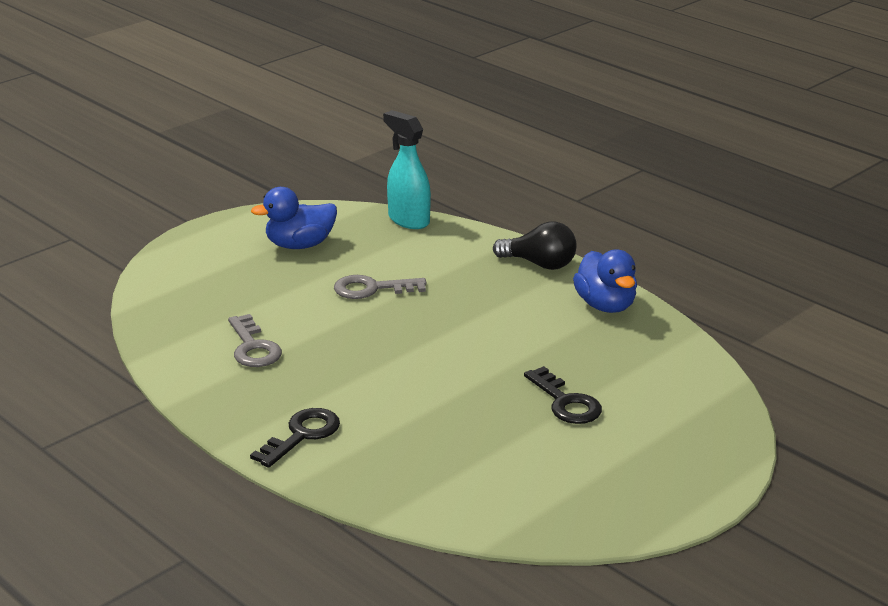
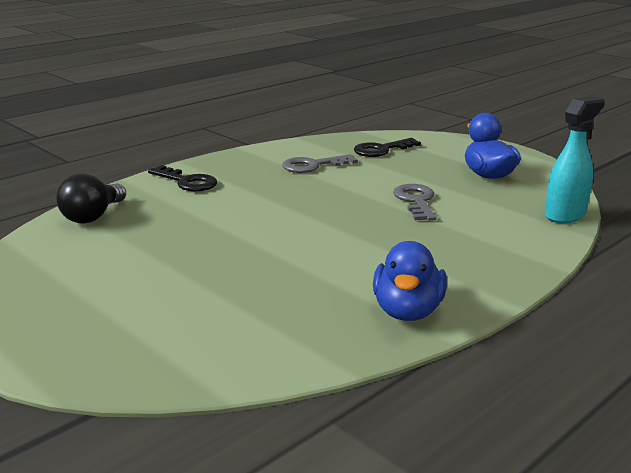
camera: 90 degrees right, 5 degrees down
black light bulb [493,221,577,270] -> black light bulb moved to [56,174,126,224]
black key [524,366,602,424] -> black key moved to [354,138,421,157]
blue duck [573,249,637,313] -> blue duck turned 60 degrees counterclockwise [373,241,447,321]

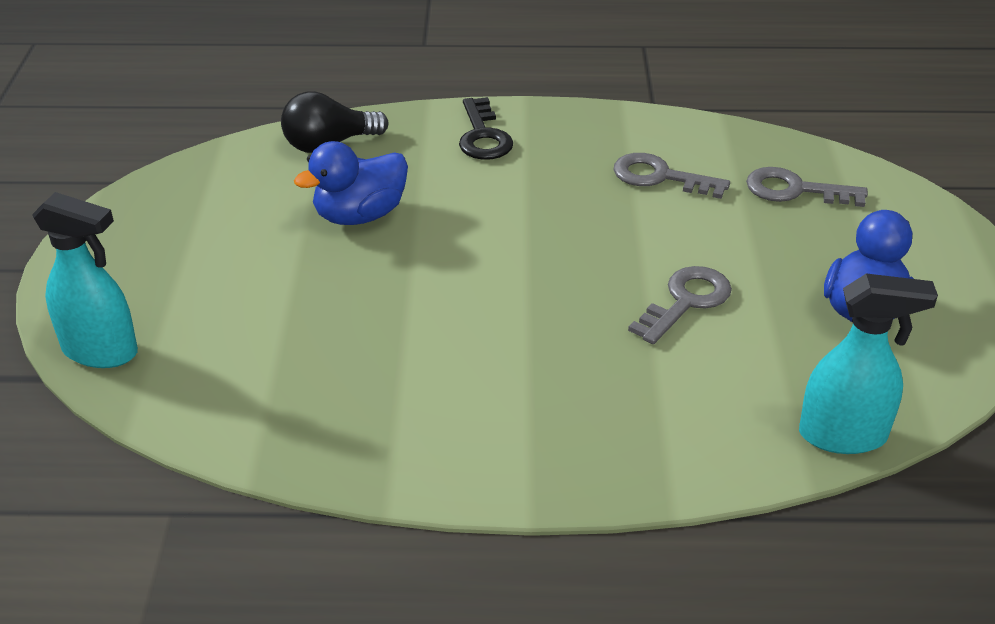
camera: 45 degrees right, 15 degrees up
black key [354,138,421,157] -> grey key [746,167,868,207]
blue duck [373,241,447,321] -> blue duck moved to [294,141,408,225]
none -> turquoise spray bottle [32,192,138,368]

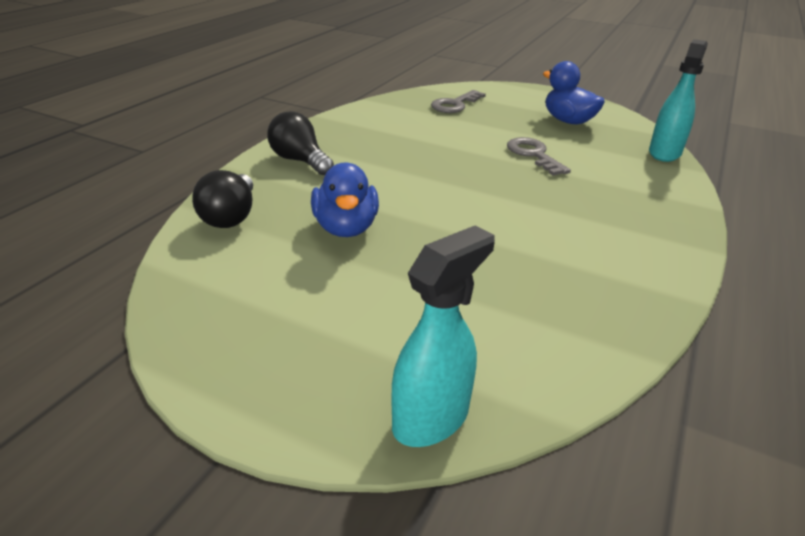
camera: 65 degrees left, 5 degrees down
black key [459,97,513,160] -> black light bulb [267,111,334,175]
grey key [613,153,730,199] -> none

